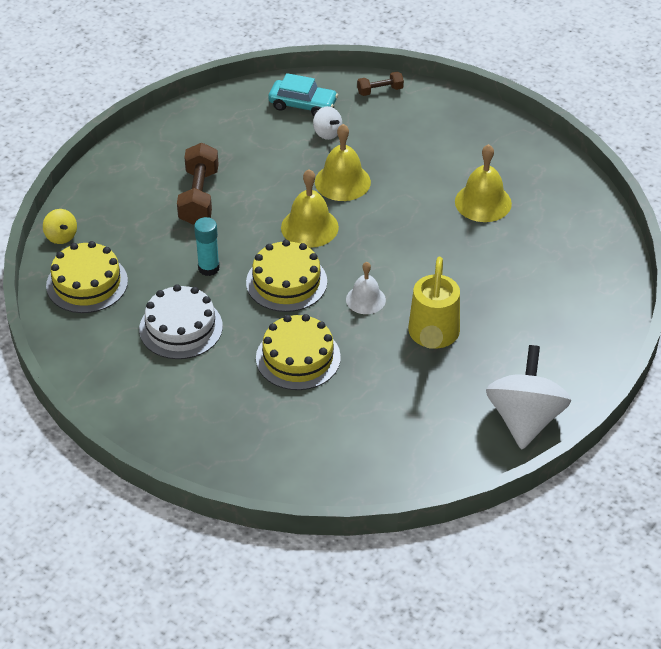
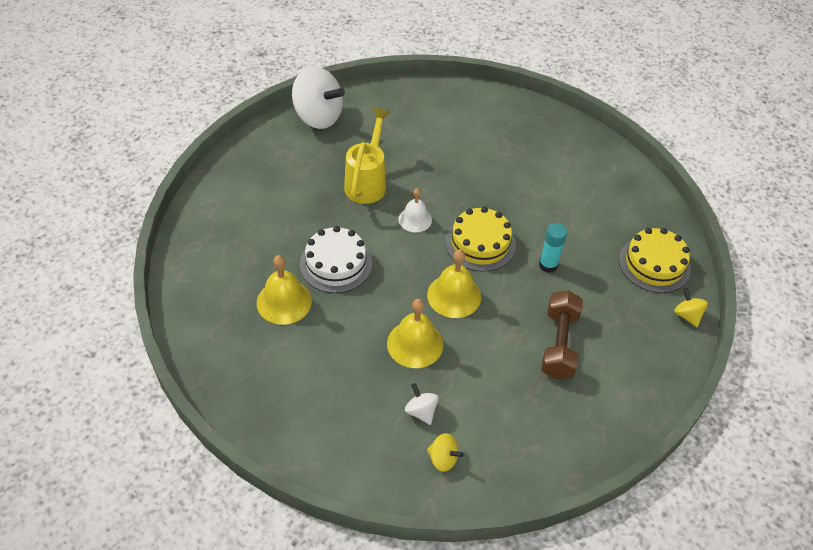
camera: 175 degrees left, 5 degrees up
white cake [139,284,223,359] -> white cake moved to [300,226,372,293]
yellow cake [256,314,341,390] -> none
turquoise car [268,73,338,116] -> yellow spinning top [427,433,463,472]
brown dumbbell [357,72,404,96] -> none
white spinning top [486,345,571,449] -> white spinning top turned 75 degrees counterclockwise [292,66,345,129]

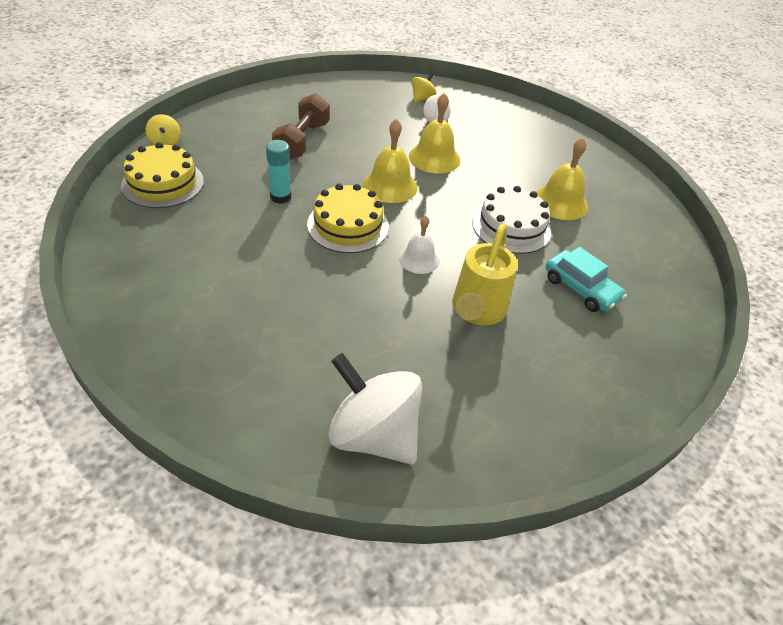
camera: 175 degrees left, 5 degrees down
white spinning top [292,66,345,129] -> white spinning top moved to [328,353,422,465]
yellow spinning top [427,433,463,472] -> yellow spinning top turned 90 degrees clockwise [412,72,436,103]
none -> turquoise car [545,247,627,312]

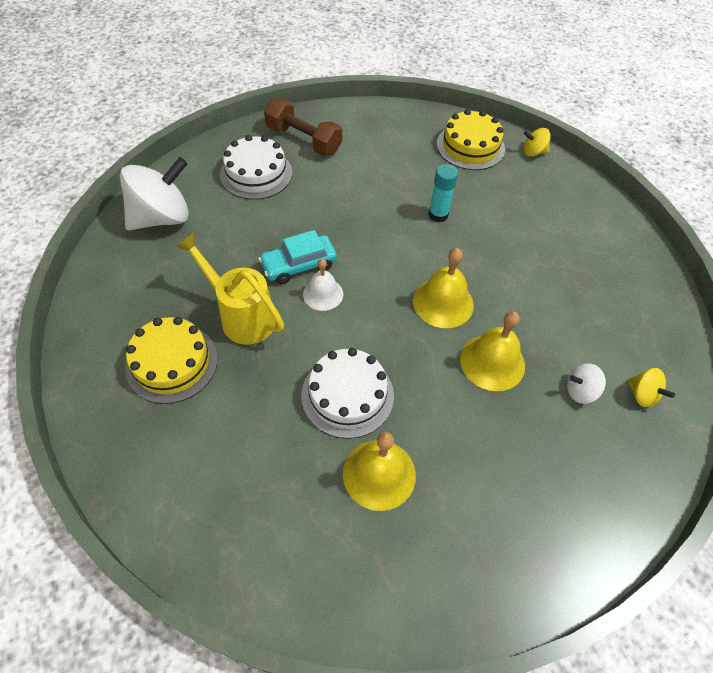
camera: 110 degrees right, 10 degrees up
brown dumbbell [272,93,330,160] -> brown dumbbell moved to [264,98,342,156]
yellow cake [307,183,389,253] -> yellow cake moved to [125,317,218,404]
turquoise car [545,247,627,312] -> turquoise car moved to [258,230,337,284]
none -> white cake [220,135,292,200]

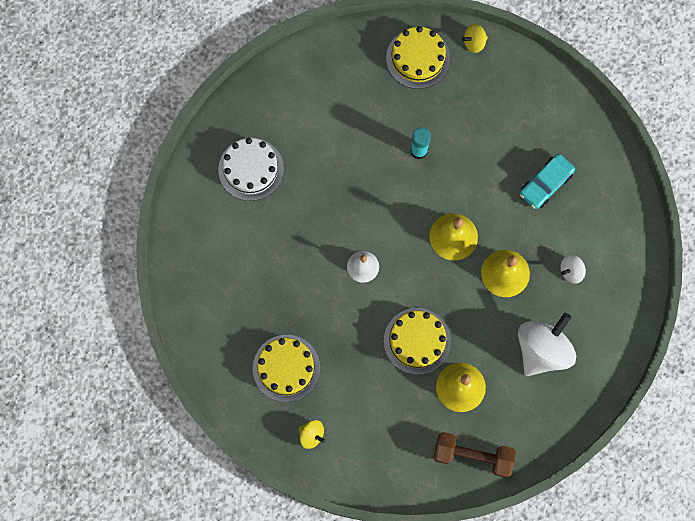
camera: 20 degrees left, 20 degrees up
white spinning top [120,157,189,231] -> white spinning top moved to [518,313,576,376]
yellow watering can [175,233,284,345] -> none
turquoise car [258,230,337,284] -> turquoise car moved to [520,154,575,209]
brown dumbbell [264,98,342,156] -> brown dumbbell moved to [433,432,516,478]
white cake [301,348,394,439] -> yellow cake [384,308,451,375]
yellow spinning top [627,368,675,407] -> yellow spinning top moved to [299,420,326,449]

